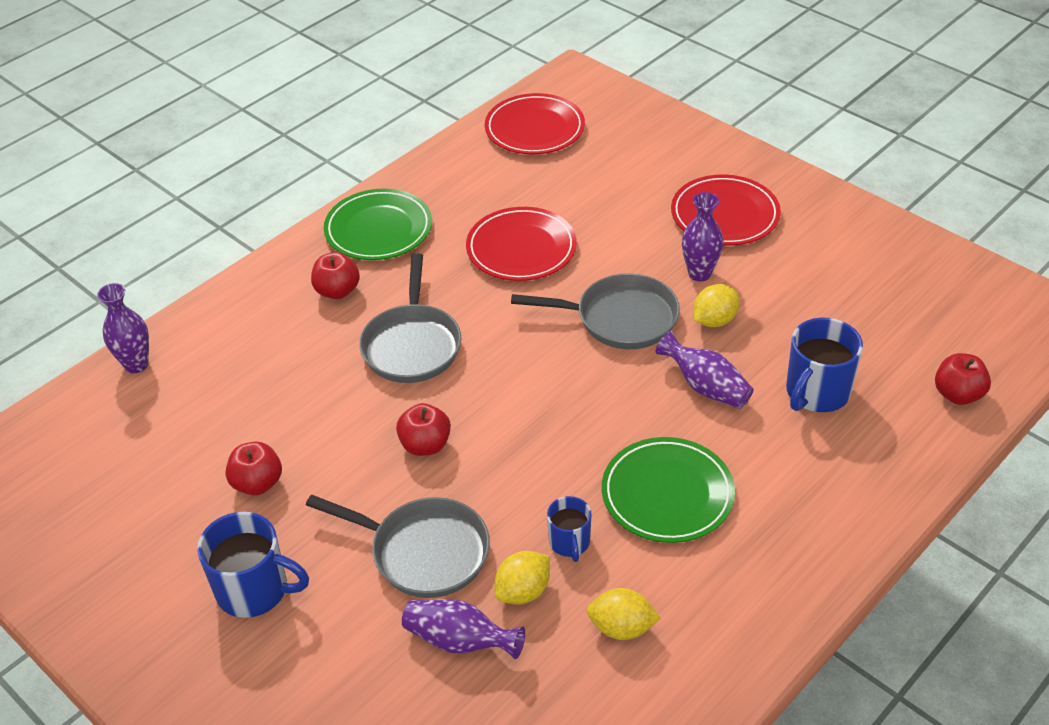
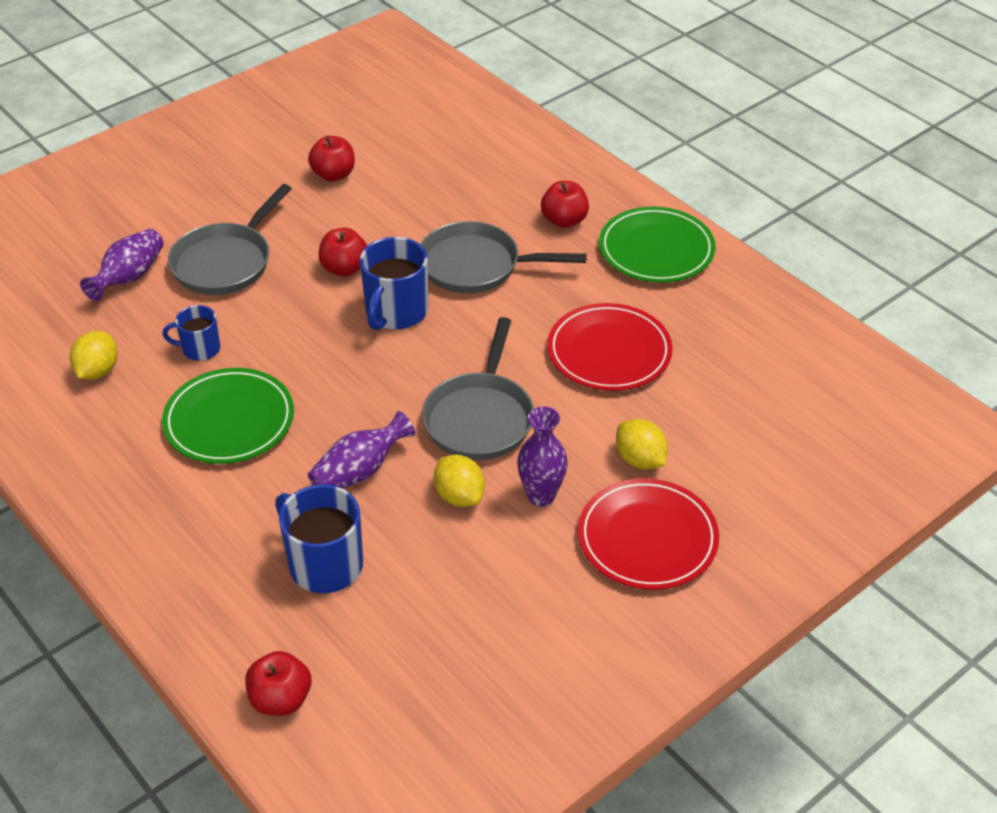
camera: 95 degrees right, 0 degrees up
purple vase [97,283,149,373] -> none
blue mug [197,512,309,618] -> blue mug moved to [360,237,428,330]
red plate [485,93,585,154] -> none
yellow lemon [495,551,550,604] -> yellow lemon moved to [616,419,668,469]

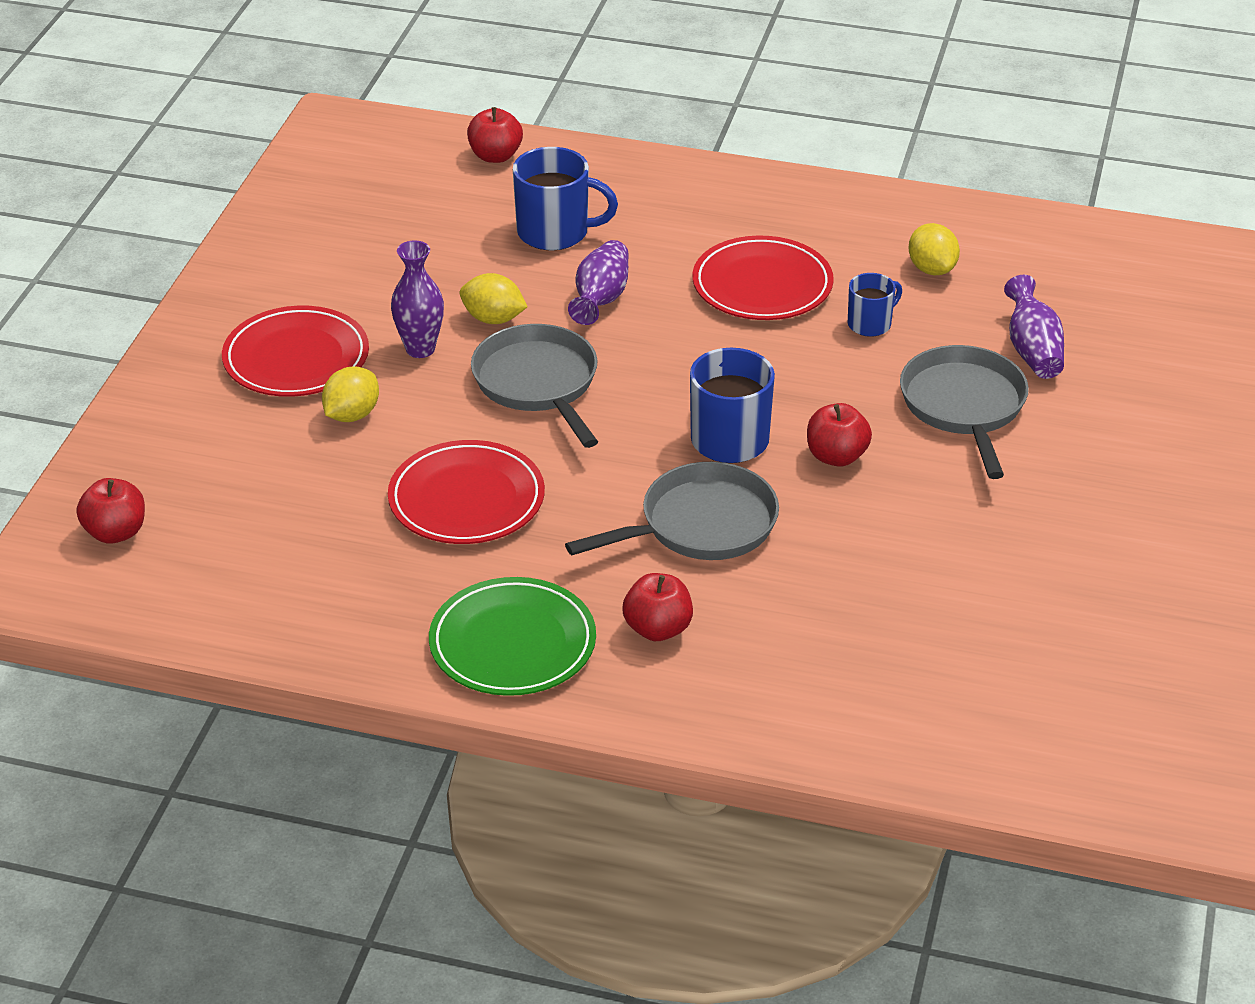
camera: 145 degrees right, 5 degrees down
green plate [162,368,294,464] -> red plate [692,236,834,320]
red apple [308,136,355,182] -> red apple moved to [76,478,145,544]
yellow lemon [616,419,668,469] -> yellow lemon turned 75 degrees counterclockwise [322,366,379,422]

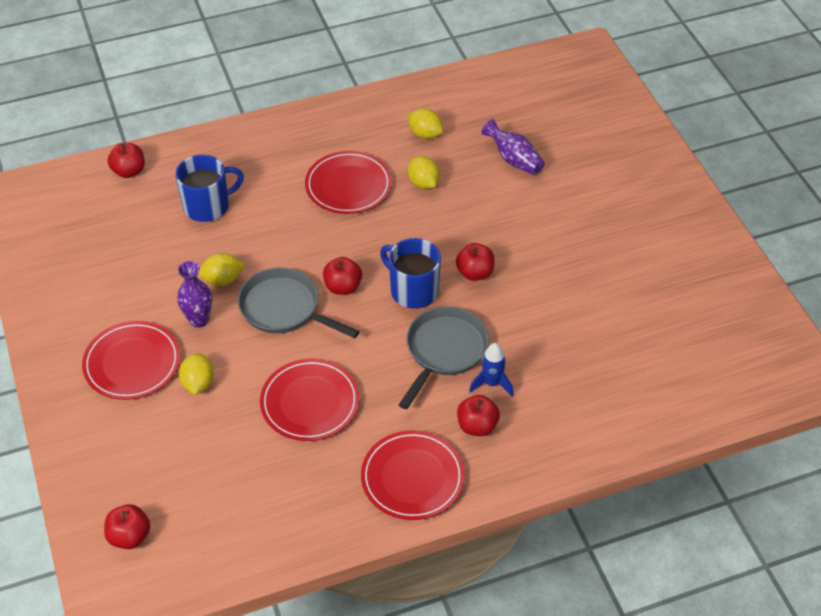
camera: 35 degrees left, 10 degrees up
green plate [429,577,596,696] -> red plate [361,430,465,520]
purple vase [568,240,629,325] -> none
blue mug [848,273,902,337] -> yellow lemon [408,156,440,189]
grey pan [900,345,1029,479] -> none
none -> red apple [323,257,362,295]
none -> blue rocket [469,343,513,396]

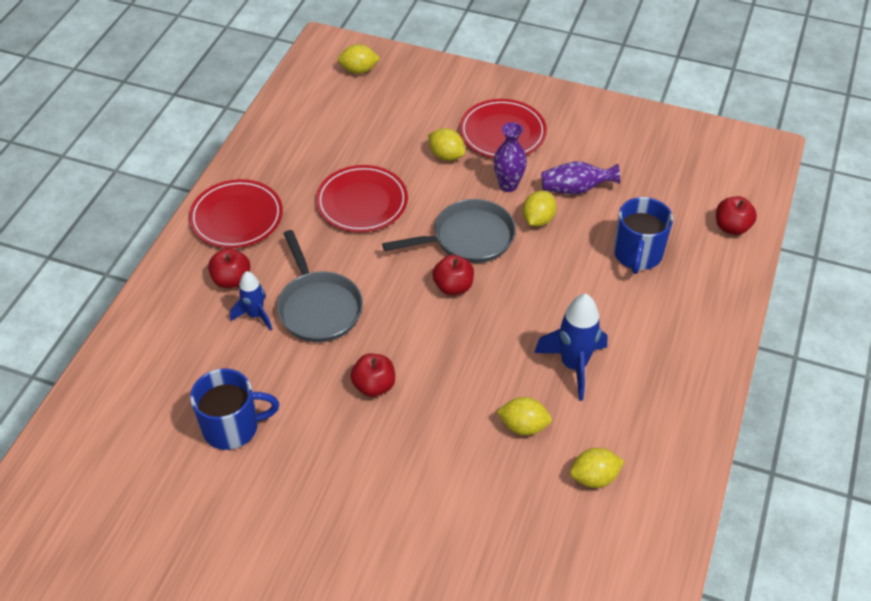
camera: 130 degrees right, 0 degrees up
red apple [104,504,150,549] -> yellow lemon [338,44,380,74]
red plate [305,151,392,214] -> blue rocket [534,294,608,401]
blue mug [380,238,441,309] -> blue mug moved to [190,369,279,450]
purple vase [482,119,545,175] -> purple vase moved to [541,161,620,194]

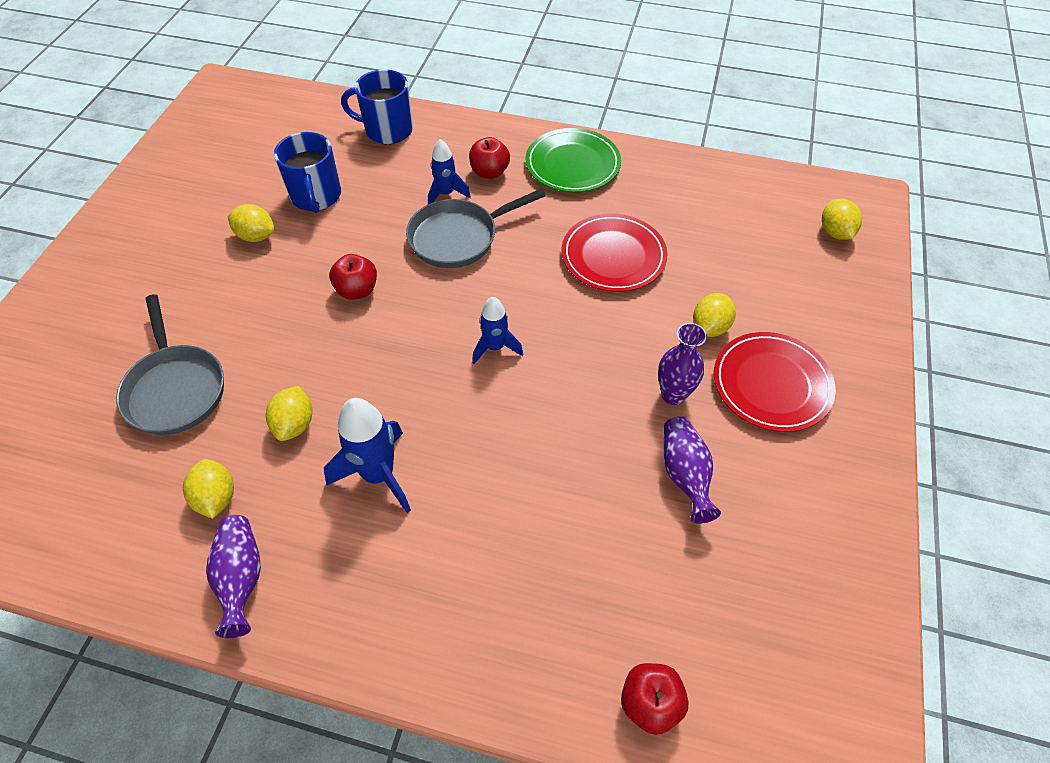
camera: 85 degrees right, 5 degrees up
red plate [189,179,283,248] -> green plate [525,128,621,193]
grey pan [382,199,516,263] -> grey pan moved to [116,294,224,435]
red apple [432,255,474,295] -> blue rocket [472,297,523,364]
yellow lemon [523,191,557,226] -> yellow lemon moved to [228,204,274,242]
blue mug [614,197,673,274] -> blue mug moved to [341,69,413,144]
none -> purple vase [206,515,261,638]

